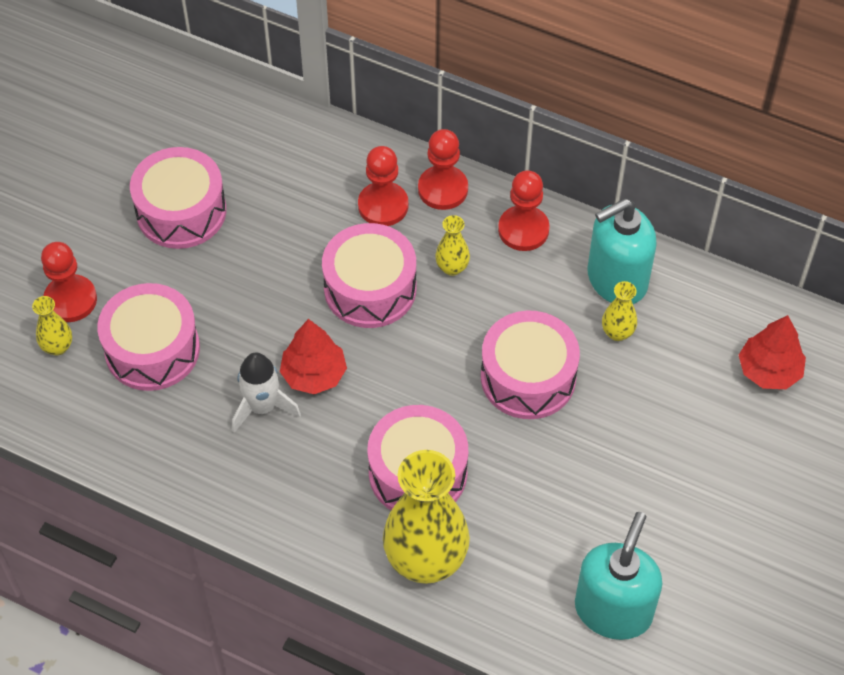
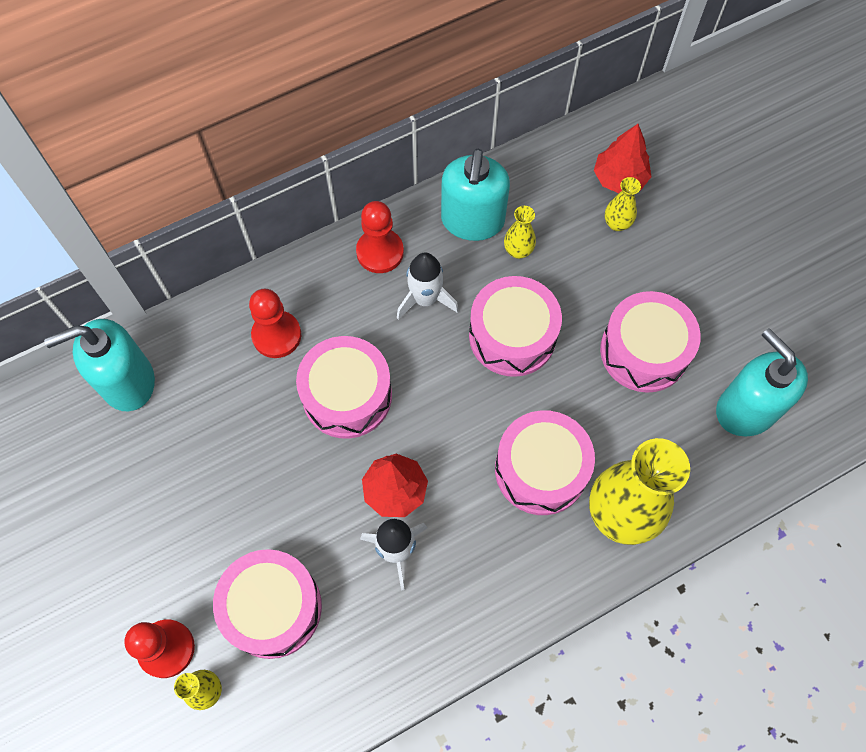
camera: 55 degrees left, 10 degrees up
pink drum [130,147,226,249] -> pink drum moved to [600,291,701,393]
red pawn [418,129,468,210] -> none
yellow vase [435,215,470,276] -> yellow vase moved to [605,177,641,231]
none -> turquoise soap dispenser [44,319,155,411]
none -> white rocket [397,252,459,320]

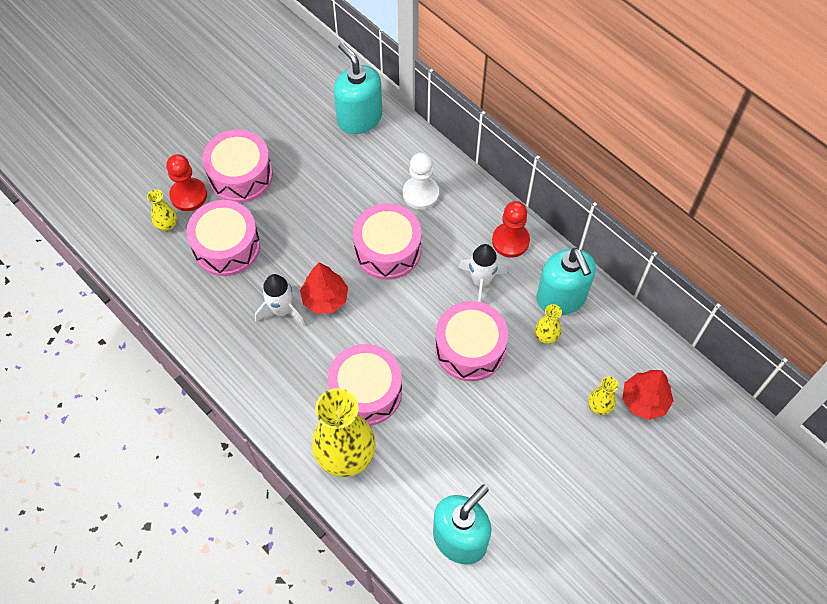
camera: 75 degrees right, 5 degrees down
red pawn [249,289,301,358] -> white pawn [403,153,439,210]
turquoise soap dispenser [441,149,510,241] -> turquoise soap dispenser turned 105 degrees counterclockwise [536,248,596,315]
pink drum [600,291,701,393] -> pink drum moved to [202,129,273,203]

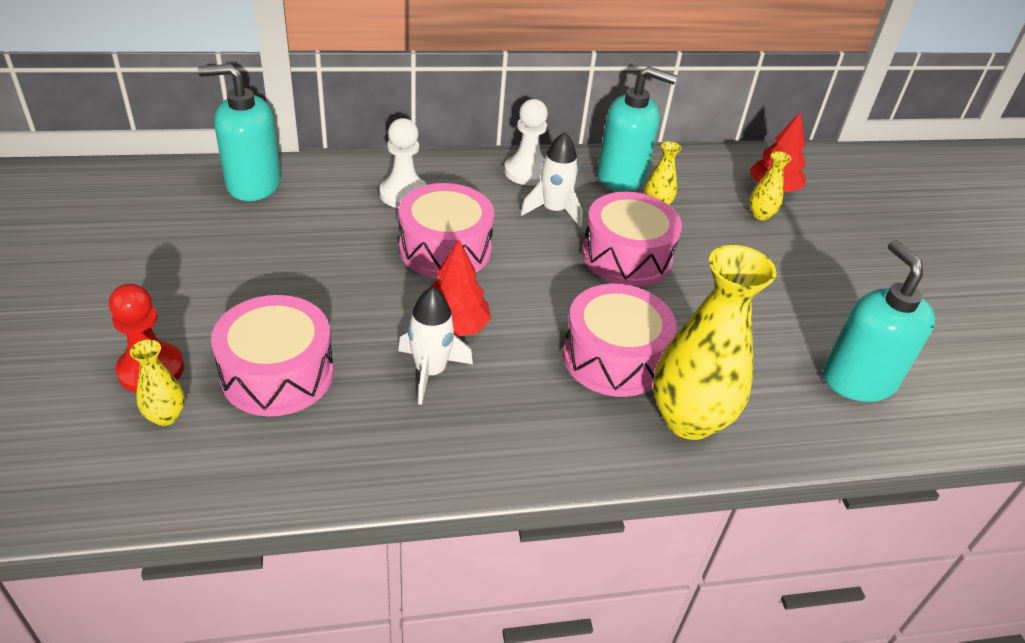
camera: 60 degrees left, 20 degrees down
pink drum [202,129,273,203] -> none
red pawn [492,201,530,258] -> white pawn [504,99,548,185]

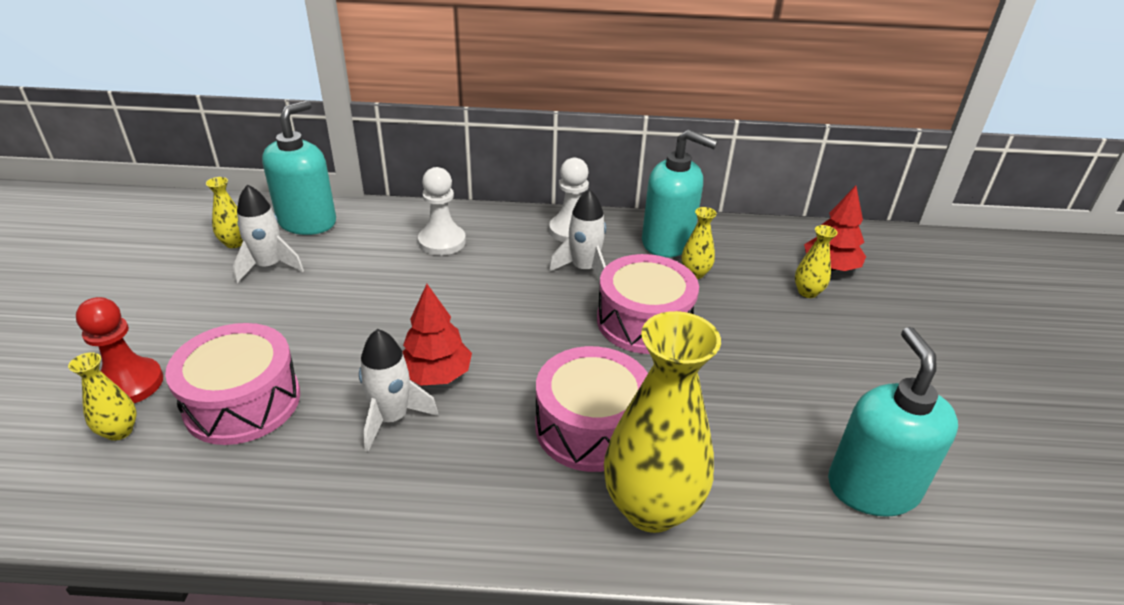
camera: 15 degrees right, 5 degrees down
turquoise soap dispenser [198,64,281,201] -> turquoise soap dispenser turned 105 degrees clockwise [262,100,336,235]
pink drum [399,183,494,279] -> none
none -> yellow vase [206,177,243,248]
none -> white rocket [233,184,304,283]

